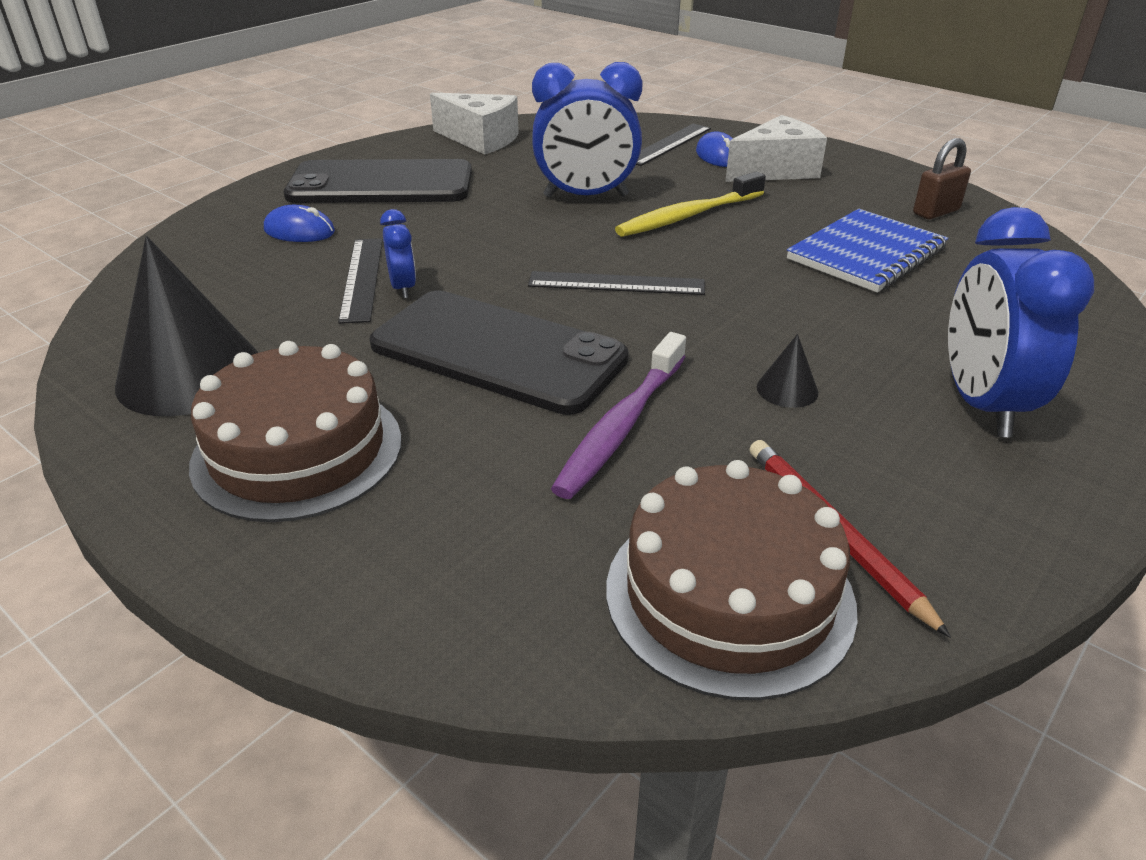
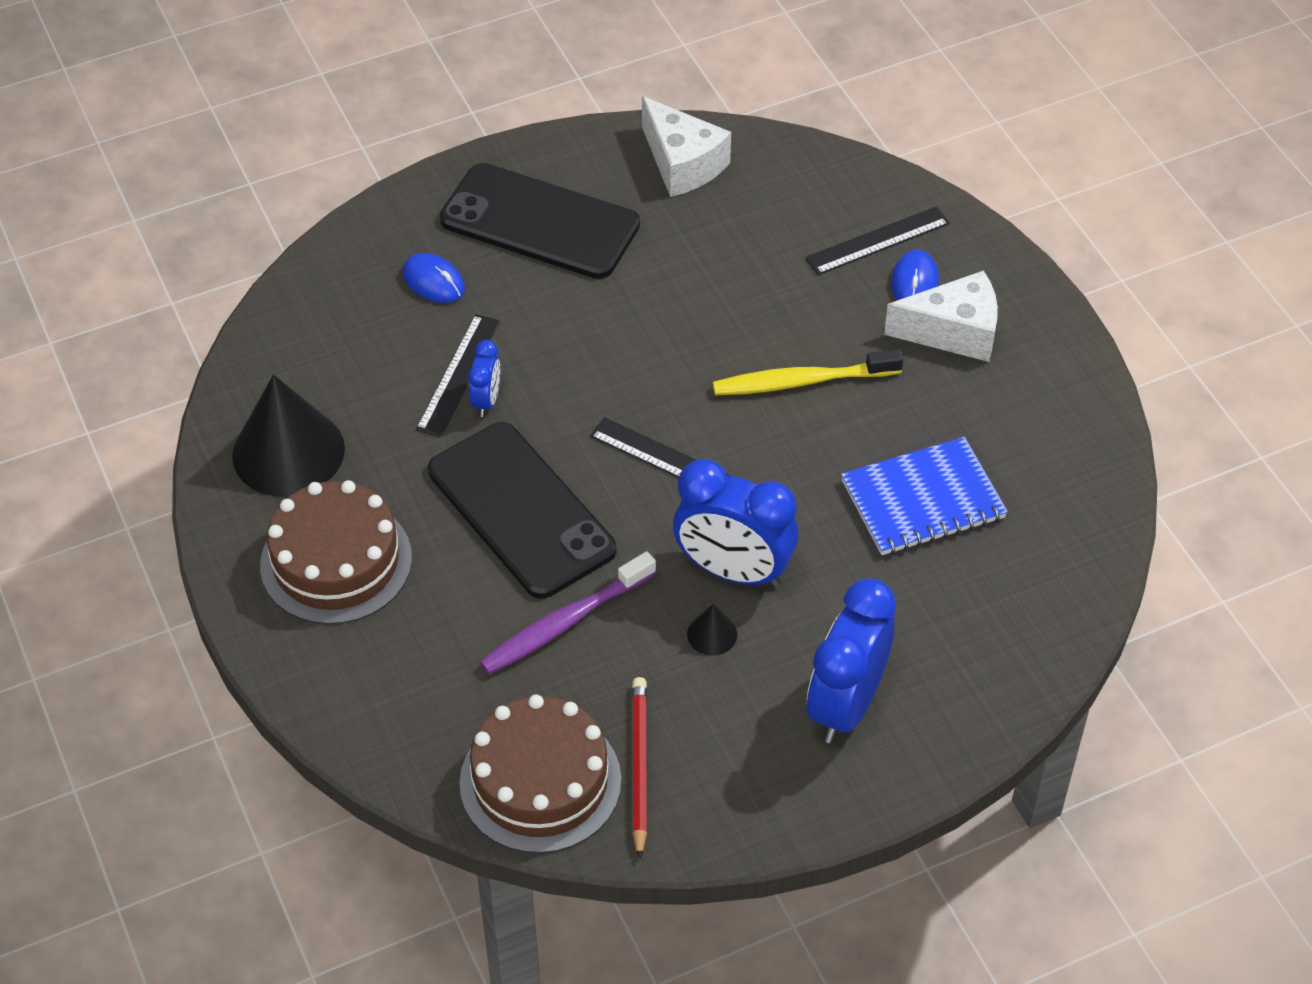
camera: 25 degrees right, 15 degrees up
blue clock [532,62,642,198] -> blue clock moved to [673,459,798,587]
brown padlock [913,138,971,219] -> none

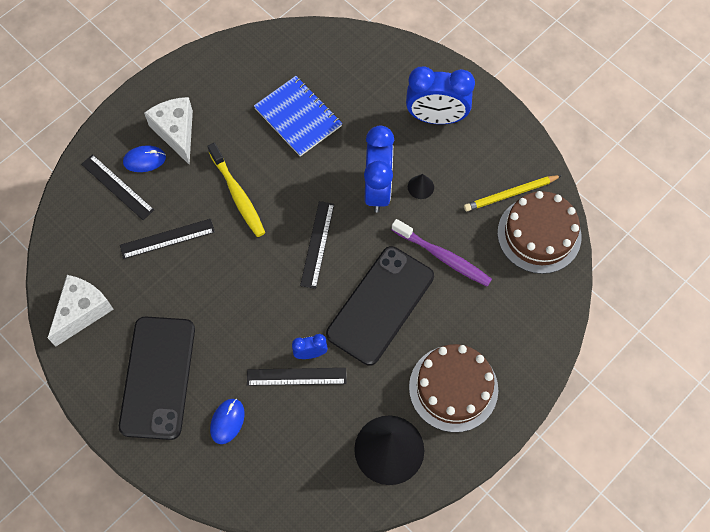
camera: 110 degrees left, 15 degrees up
red pencil [632,677,647,859] -> yellow pencil [464,175,562,212]
none -> black ruler [120,219,215,259]

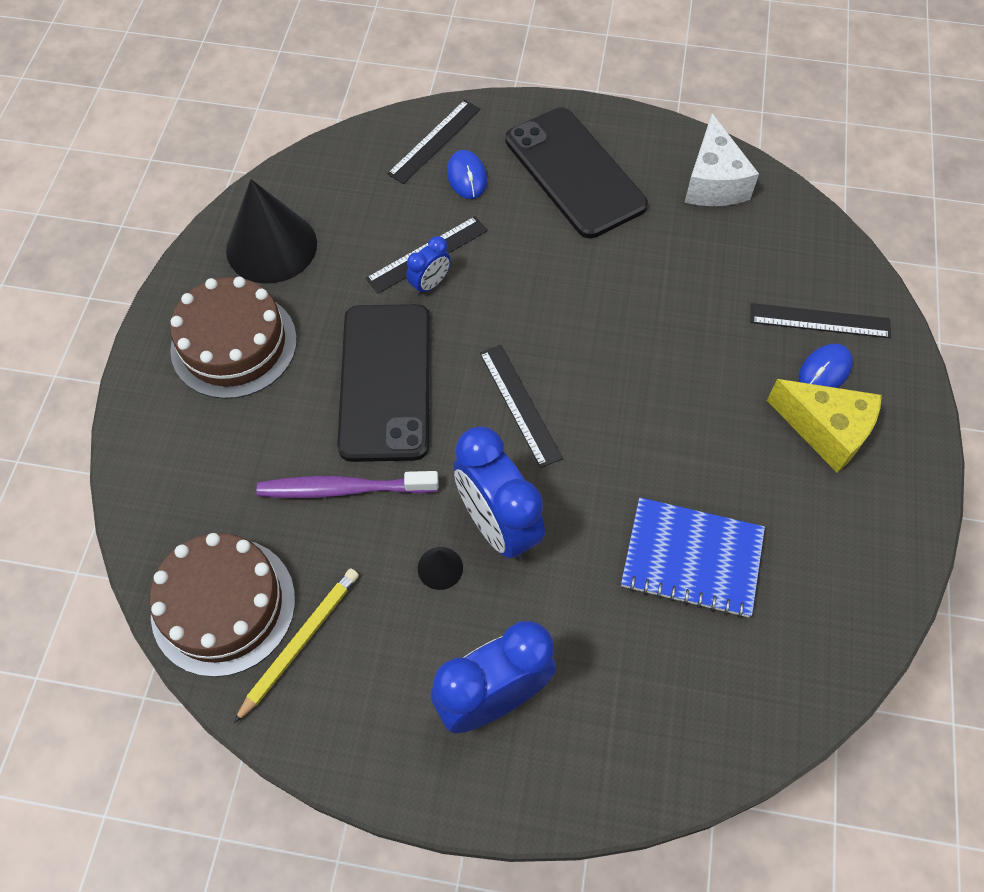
camera: 145 degrees right, 5 degrees down
black ruler [120,219,215,259] -> black ruler moved to [387,100,481,184]
white cheese [144,97,193,165] -> yellow cheese [767,379,882,473]
yellow toothbrush [207,143,265,237] -> none

